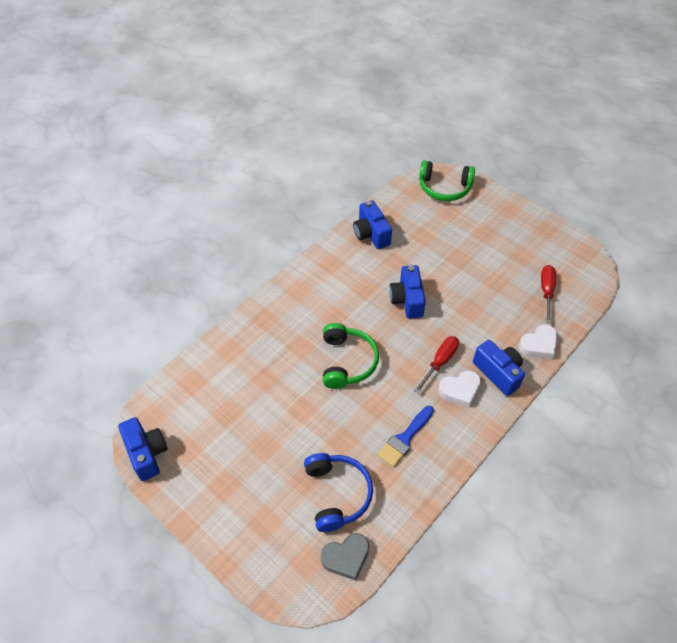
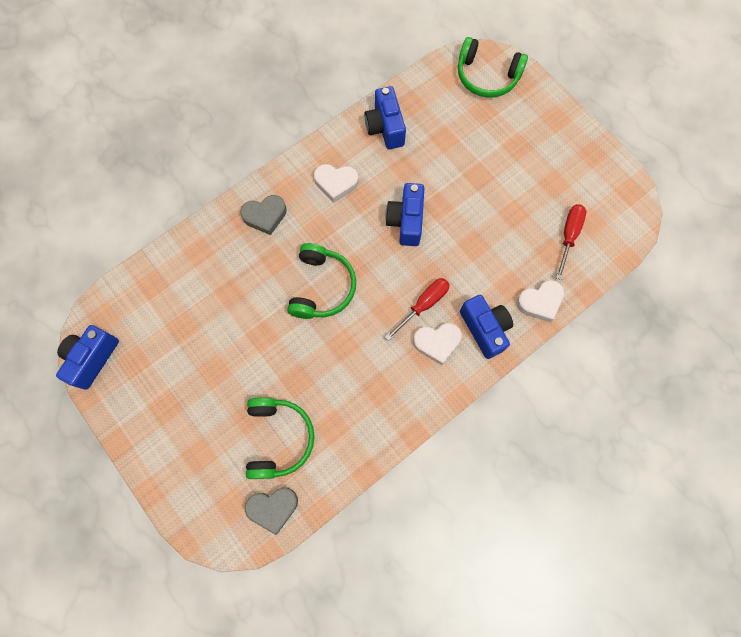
camera: 10 degrees right, 20 degrees up
blue camera [118,417,168,481] -> blue camera turned 135 degrees counterclockwise [56,325,119,390]
blue headphones [304,453,373,532] -> green headphones [246,397,315,479]
blue brush [378,406,434,467] -> none
none -> grey heart [240,195,287,235]
none -> white heart [314,164,359,203]

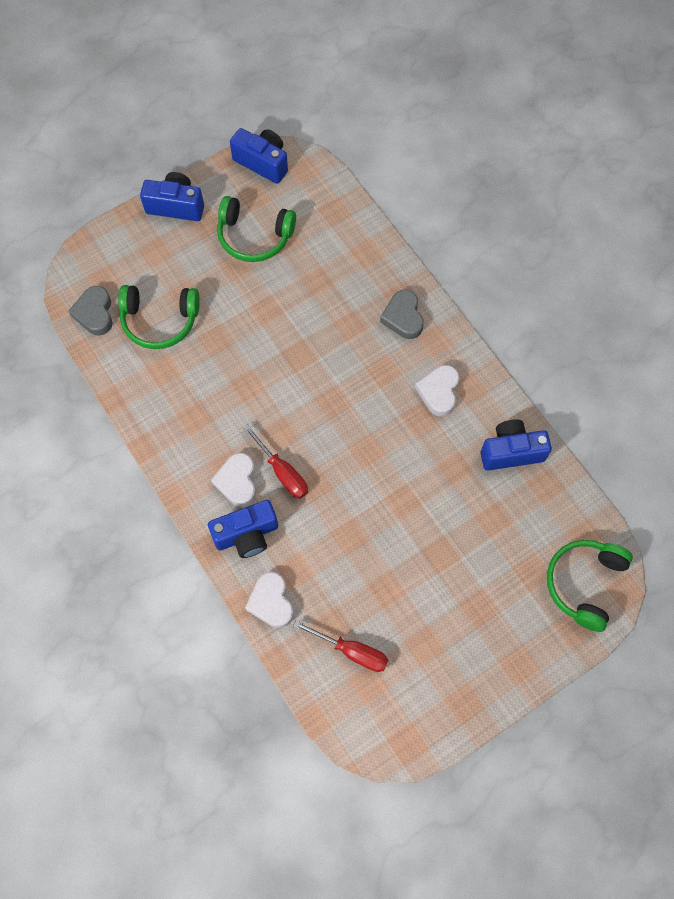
camera: 95 degrees right, 5 degrees down
green headphones [287,243,356,319] -> green headphones moved to [217,196,296,262]
blue camera [385,183,425,246] -> blue camera moved to [140,172,204,221]

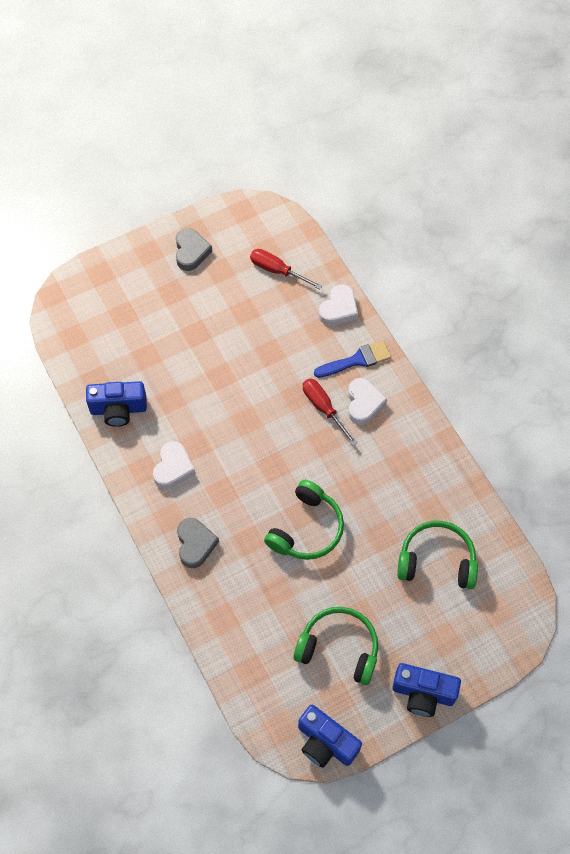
camera: 175 degrees left, 5 degrees down
grey heart [69,286,113,336] -> grey heart moved to [176,228,212,271]
blue camera [208,500,278,558] -> blue brush [314,340,391,378]
white heart [245,572,294,628] -> white heart turned 45 degrees clockwise [319,284,358,326]
green headphones [547,540,633,632] -> green headphones moved to [264,480,344,560]

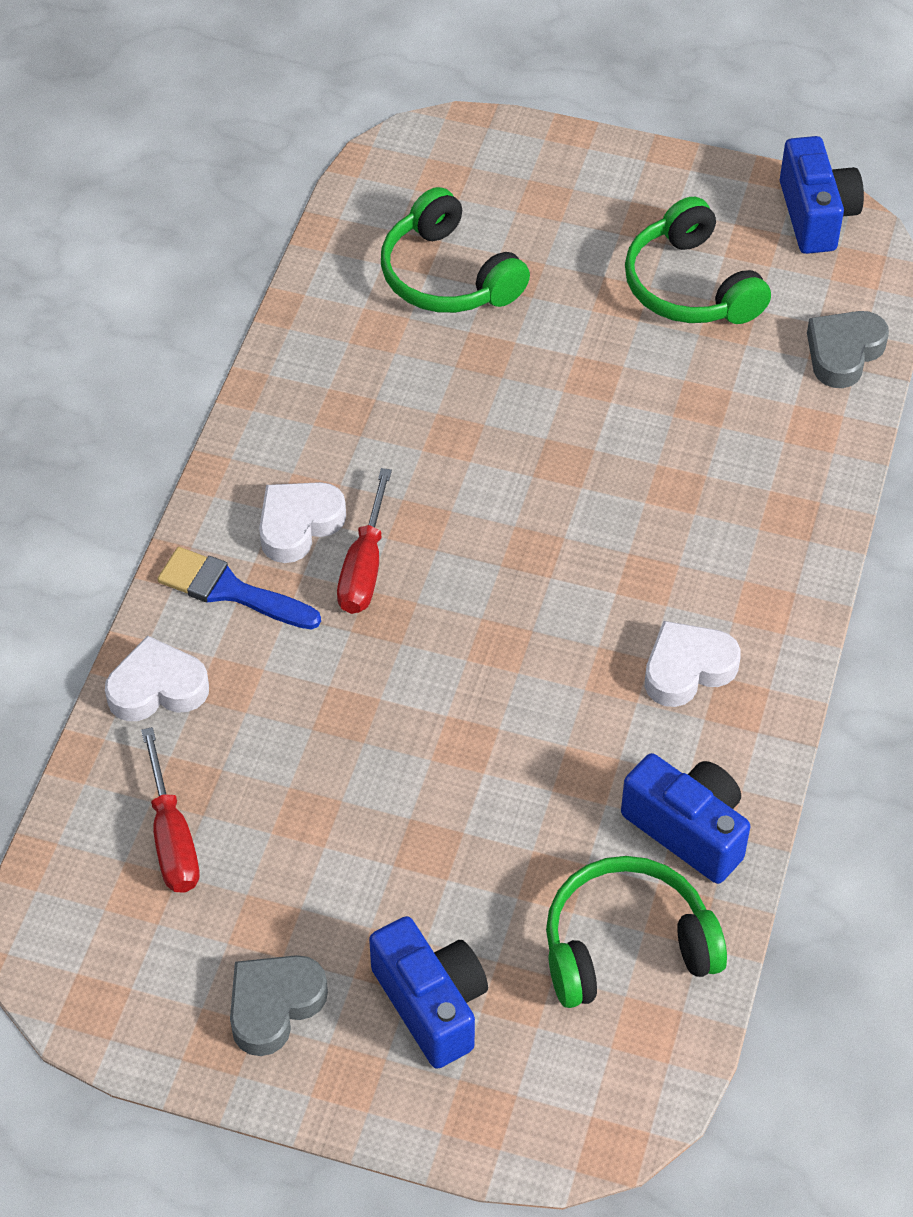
camera: 135 degrees left, 10 degrees down
grey heart [177,518,219,568] -> grey heart moved to [807,311,889,388]
green headphones [264,480,344,560] -> green headphones moved to [546,856,727,1008]
blue camera [392,663,461,717] -> blue camera moved to [369,916,488,1069]

